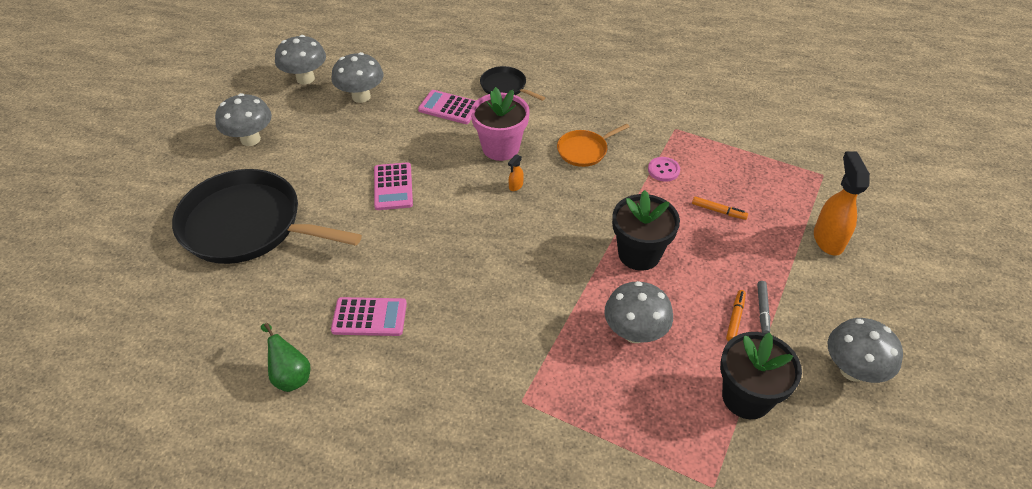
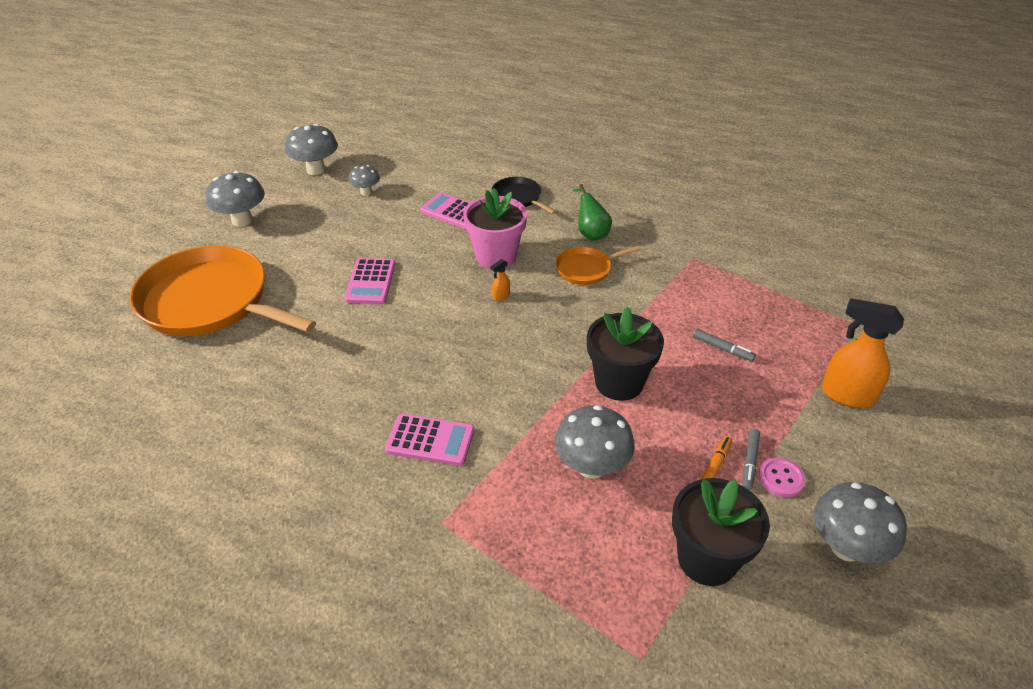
camera: 10 degrees right, 5 degrees down
black pan [172,169,362,264] -> orange pan [130,245,316,336]
green pear [261,323,310,392] -> green pear moved to [573,184,612,241]
grey mushroom [331,52,383,103] -> grey mushroom [348,165,380,196], size x0.58
pink calculator [331,297,407,336] -> pink calculator moved to [385,414,475,466]
pink button [648,157,680,182] -> pink button moved to [759,457,806,497]
orange marker [692,196,748,220] -> grey marker [693,329,755,361]
orange spray bottle [814,152,870,256] -> orange spray bottle turned 75 degrees counterclockwise [821,298,904,408]

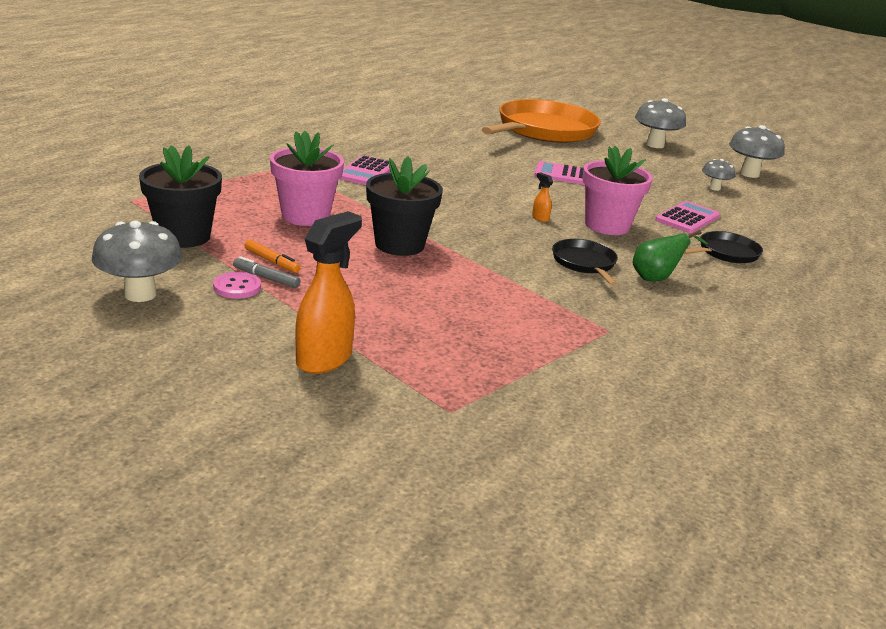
camera: 95 degrees right, 15 degrees down
grey mushroom [554,405,635,479] -> pink flower pot [270,131,344,226]
orange pan [555,246,641,285] -> black pan [552,239,618,286]
grey marker [693,329,755,361] -> none

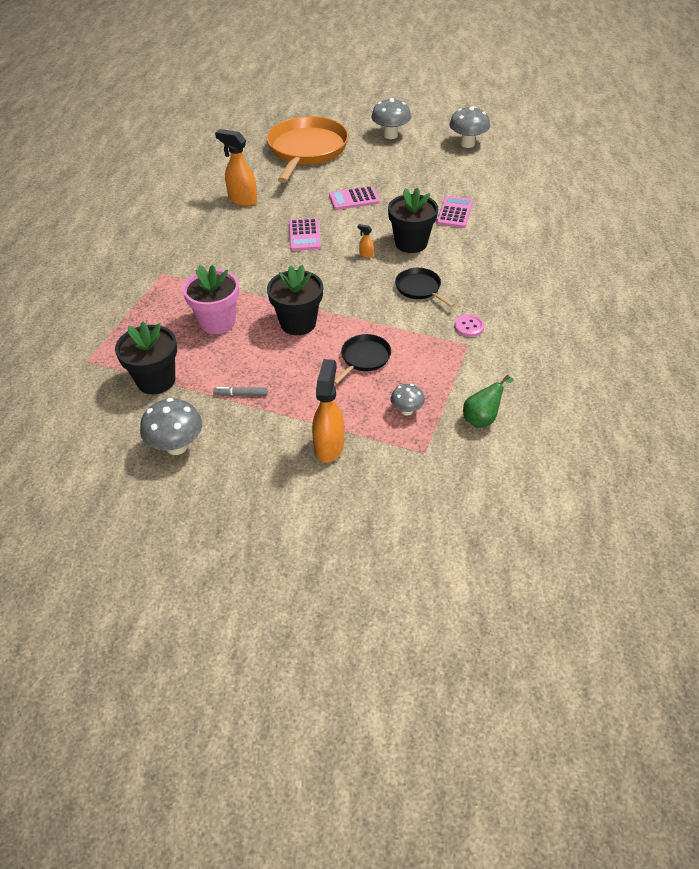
camera: 20 degrees left, 20 degrees up
pink button [213,272,261,299] -> pink button moved to [454,314,485,337]
orange marker [244,240,300,273] -> none
pink calculator [340,155,396,185] -> pink calculator moved to [289,218,321,251]
pink flower pot [582,146,653,235] -> black flower pot [388,187,438,253]
green pear [633,230,708,282] -> green pear moved to [463,375,514,428]
black pan [684,231,763,263] -> black pan moved to [334,334,391,384]
grey mushroom [702,159,736,191] -> grey mushroom moved to [391,384,425,416]
none -> orange spray bottle [215,129,257,206]

